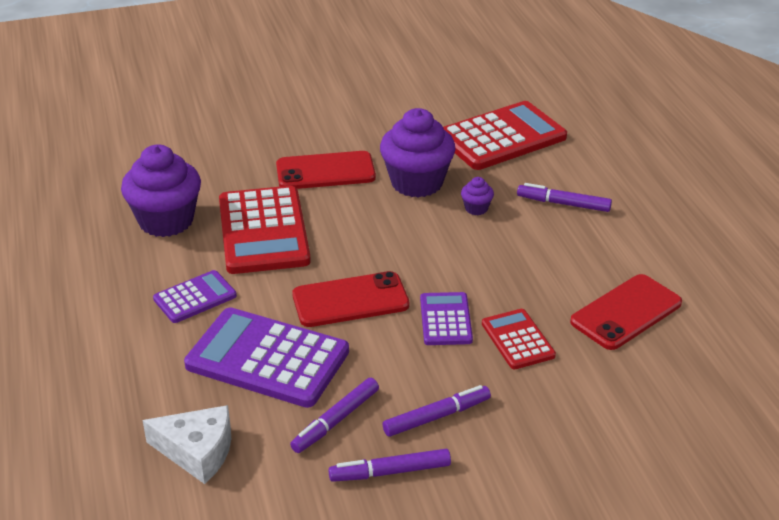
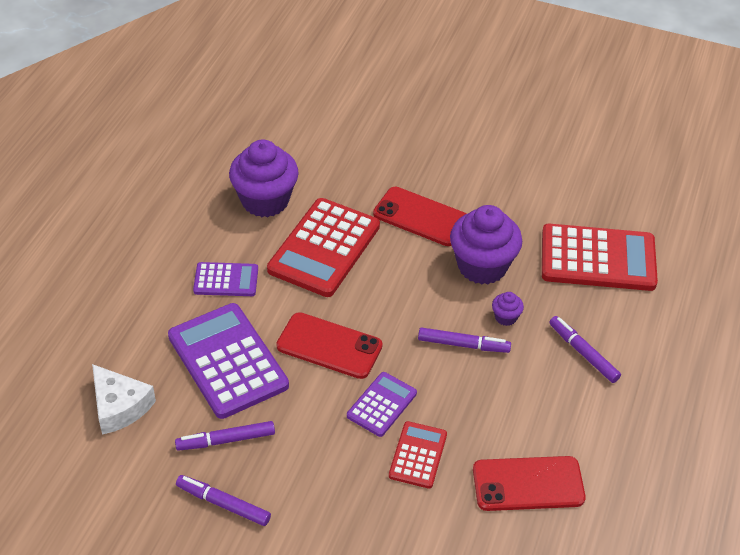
camera: 35 degrees right, 10 degrees up
purple marker [383,385,491,437] -> purple marker moved to [418,327,511,353]

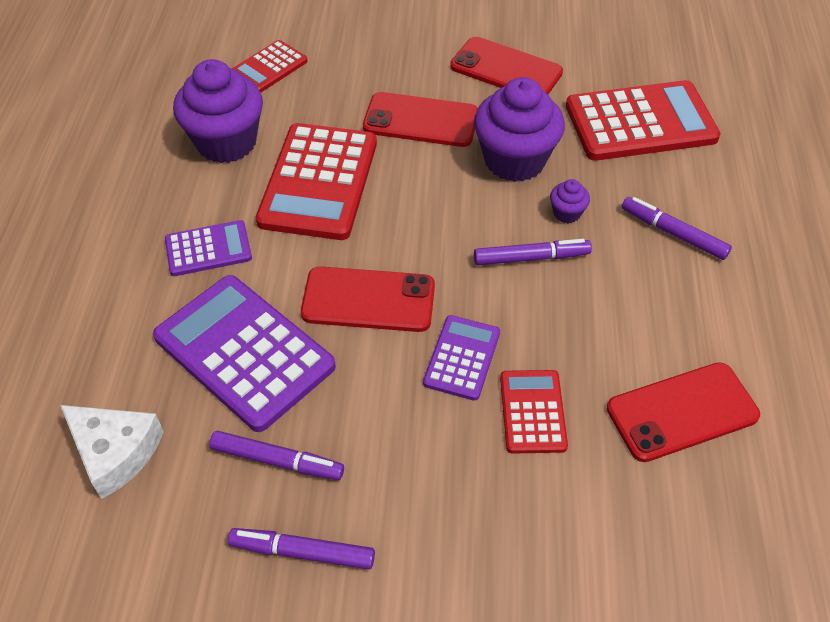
camera: 15 degrees left, 5 degrees up
purple marker [175,421,275,451] -> purple marker turned 135 degrees counterclockwise [209,431,344,480]
none -> red calculator [232,40,308,93]
none -> red phone [450,37,563,94]

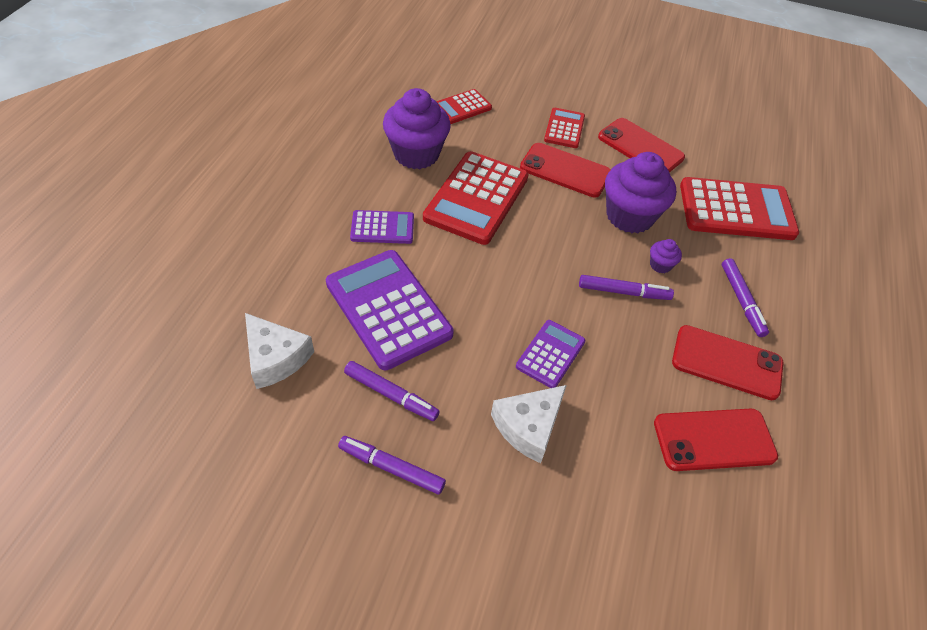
camera: 10 degrees right, 0 degrees up
red phone [301,266,435,332] -> red phone moved to [672,325,783,400]
red calculator [500,370,568,454] -> red calculator moved to [544,108,585,148]
purple marker [622,197,732,260] -> purple marker turned 150 degrees counterclockwise [722,258,769,337]
none -> white cheese [491,385,567,463]

